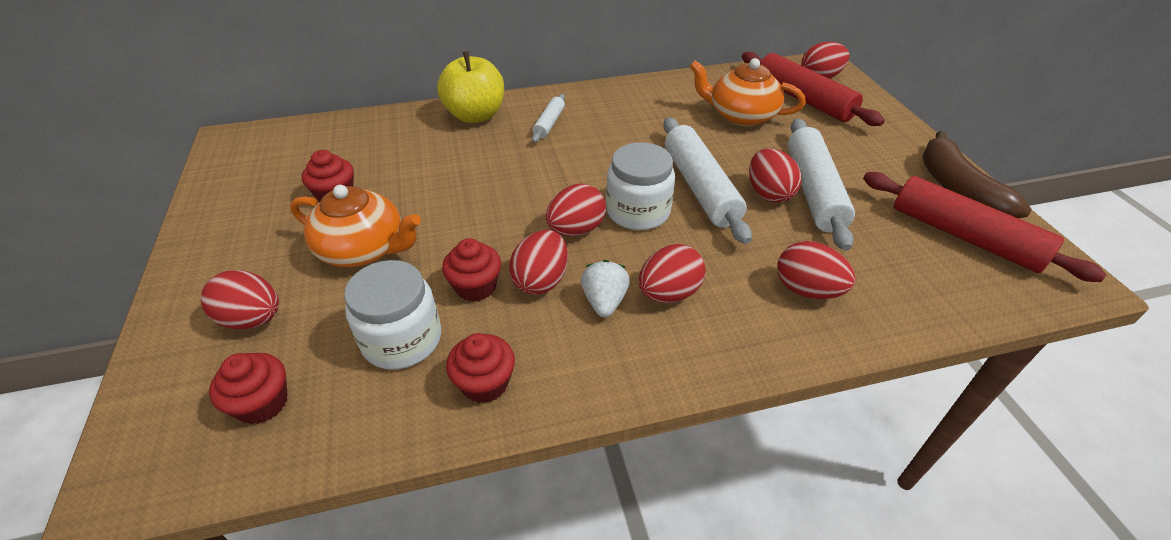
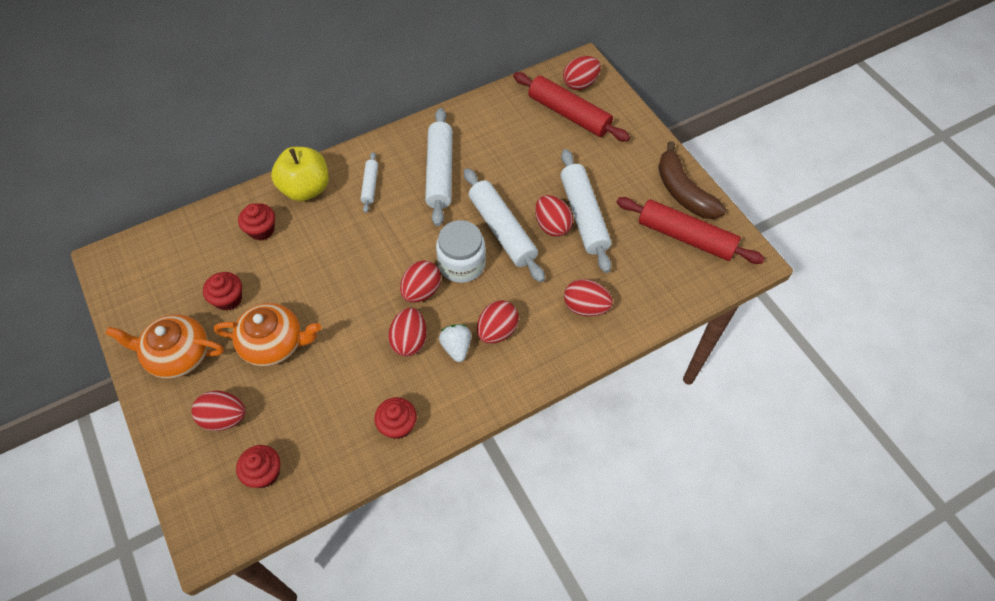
camera: 15 degrees left, 15 degrees up
white jar [344,260,441,370] -> none
red cupcake [442,238,501,302] -> red cupcake moved to [238,203,275,241]
orange teapot [689,58,806,126] -> orange teapot moved to [105,314,224,379]
none -> white rolling pin [425,108,453,226]

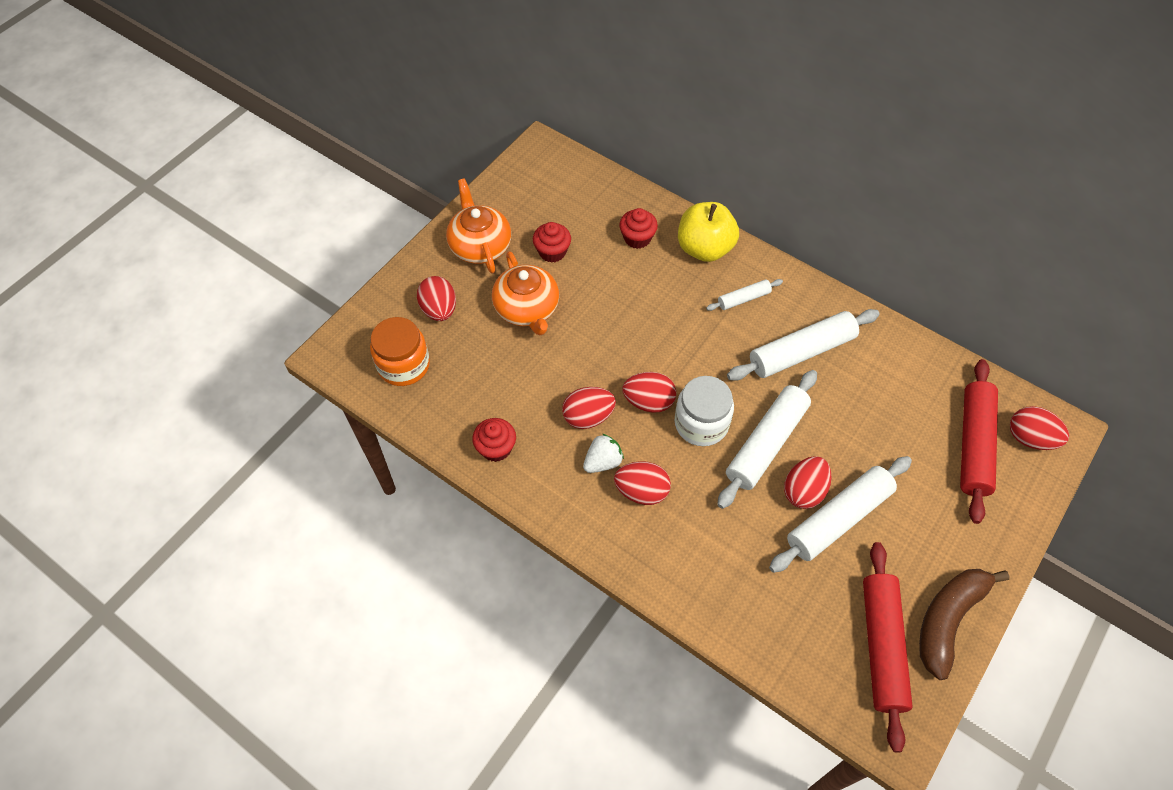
camera: 65 degrees right, 0 degrees up
red cupcake [236,445,280,488] -> orange jar [370,317,430,386]
red egg [564,279,613,316] -> none

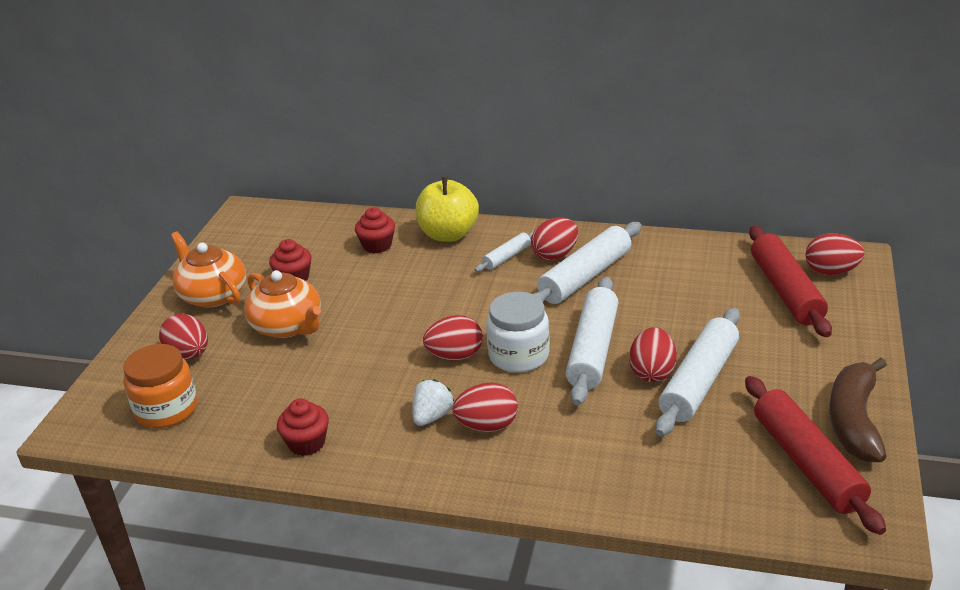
camera: 20 degrees left, 25 degrees down
red egg [562,387,616,429] -> red egg moved to [531,218,578,260]

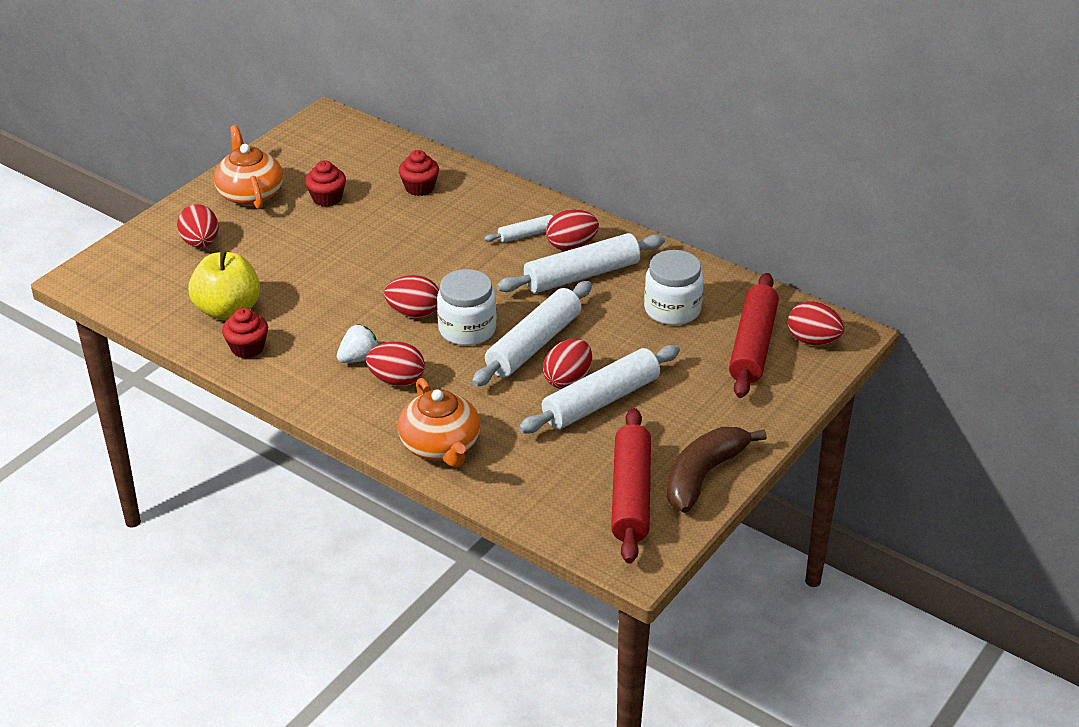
camera: 20 degrees right, 5 degrees up
orange jar [123,344,197,428] -> none
orange teapot [244,270,321,338] -> orange teapot moved to [398,378,480,467]
yellow apple [416,177,479,242] -> yellow apple moved to [188,250,260,321]
none -> white jar [644,250,704,325]

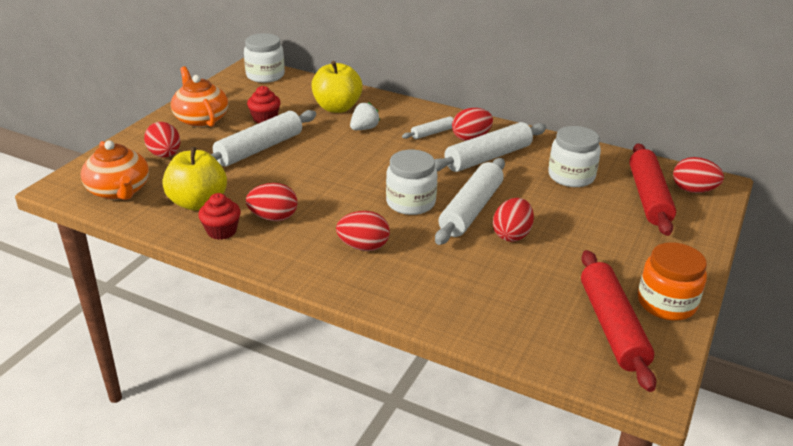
camera: 10 degrees left, 5 degrees down
white strawberry [337,324,379,363] -> white strawberry moved to [350,102,380,130]
red egg [384,275,439,318] -> red egg moved to [246,183,298,221]
orange teapot [398,378,480,467] -> orange teapot moved to [81,140,149,200]
red cupcake [399,150,439,196] -> yellow apple [311,61,363,113]
white rolling pin [519,345,680,433] -> white rolling pin moved to [211,110,316,166]
brown banana [667,427,767,513] -> orange jar [638,242,707,321]
none -> white jar [244,33,285,83]

